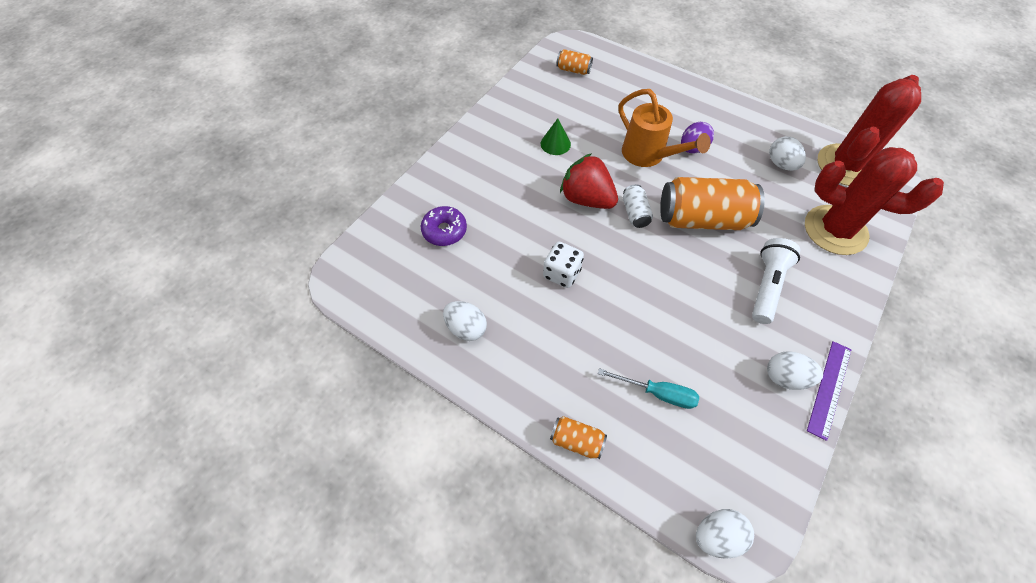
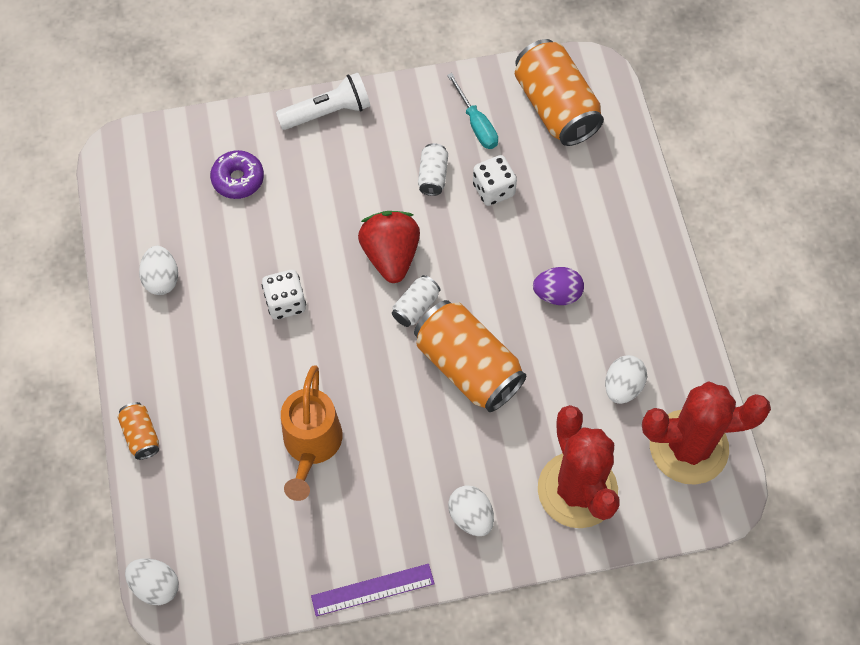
camera: 45 degrees right, 5 degrees up
green cone [541,118,571,155] -> white can [418,143,448,196]
orange can [556,49,593,75] -> orange can [515,39,604,146], size x2.13
turquoise screwdriver [598,368,699,409] -> turquoise screwdriver moved to [447,73,498,149]
orange watering can [618,89,711,167] -> orange watering can moved to [281,365,343,501]
white flashlight [752,238,801,324] -> white flashlight moved to [276,73,370,130]
white egg [767,351,823,390] -> white egg moved to [448,485,494,536]
none -> white dice [473,155,517,206]

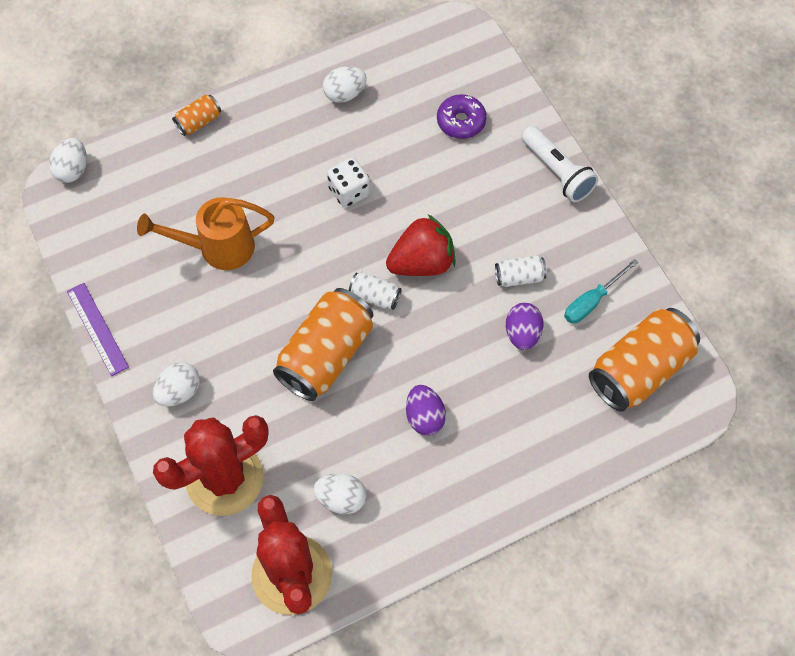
camera: 75 degrees right, 0 degrees up
white dice [473,155,517,206] -> purple egg [506,303,543,350]

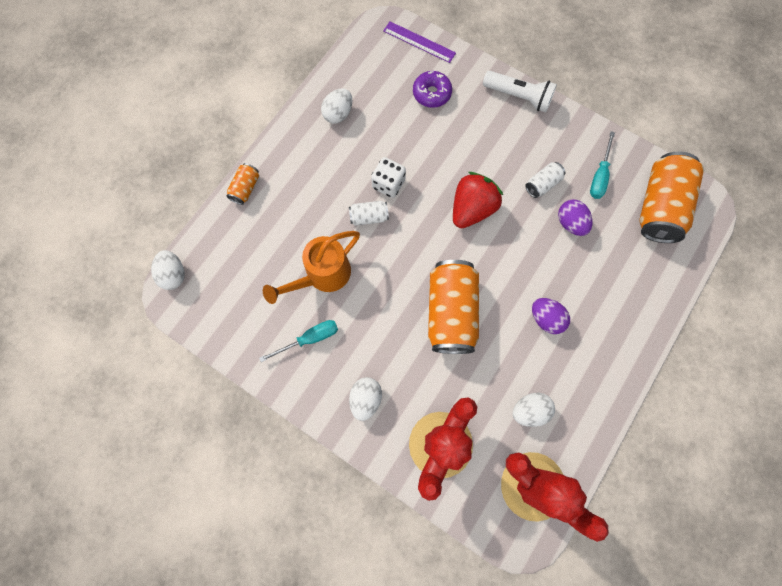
camera: 30 degrees left, 10 degrees up
purple ruler [67,283,129,376] -> purple ruler moved to [383,21,456,63]
white can [349,272,402,310] -> white can moved to [349,201,389,226]
none -> turquoise screwdriver [259,320,338,362]

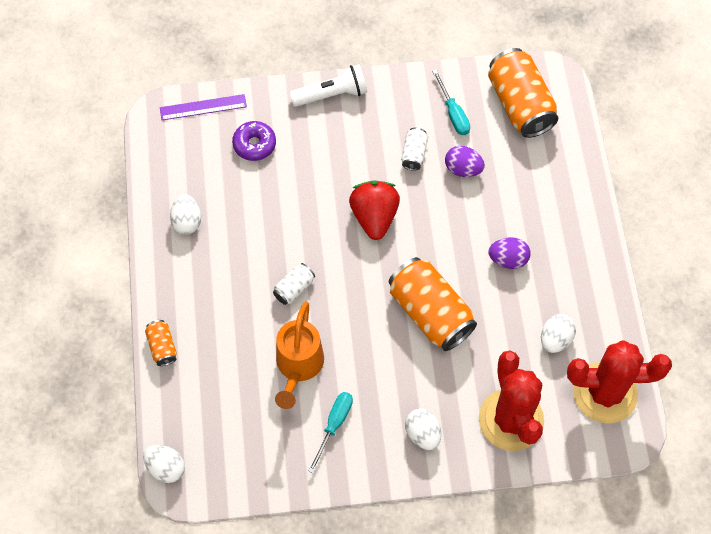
camera: 40 degrees left, 10 degrees down
white dice [371,157,406,198] -> none

